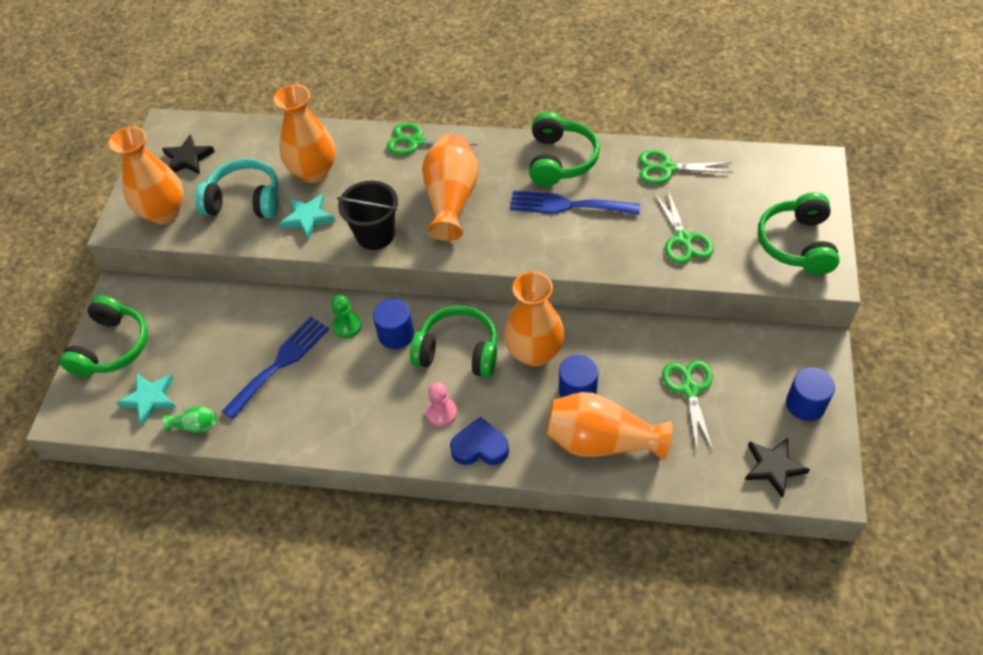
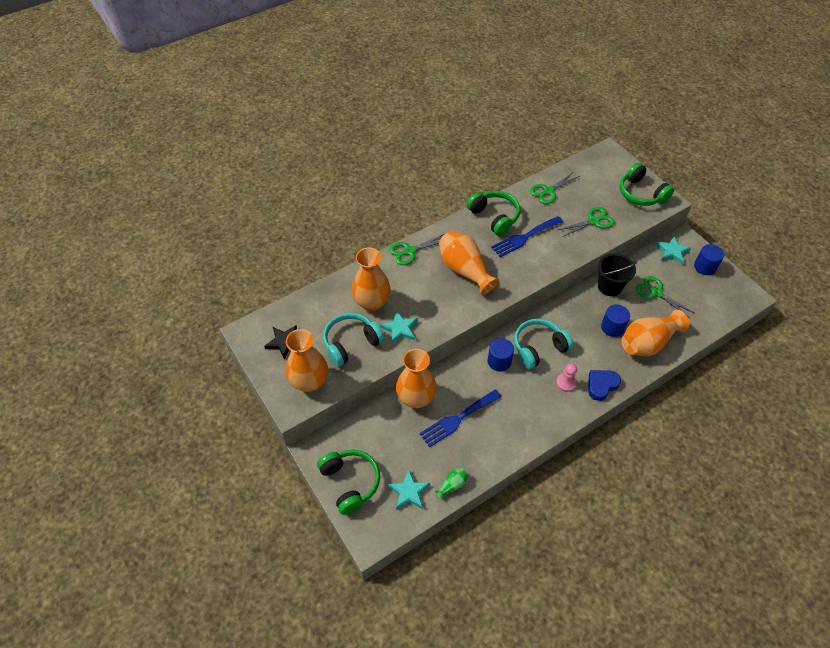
camera: 45 degrees left, 0 degrees up
blue fork [222,316,329,419] -> blue fork turned 120 degrees counterclockwise [419,389,502,447]
green pawn [331,295,362,338] -> none
black bucket [337,181,398,250] -> black bucket moved to [598,253,637,296]
green headphones [410,306,497,378] -> turquoise headphones [514,319,574,369]
orange vase [504,271,565,367] -> orange vase moved to [396,349,437,408]
green scissors [654,188,714,264] -> green scissors turned 60 degrees counterclockwise [558,207,615,237]
black star [745,438,810,498] -> none
none -> turquoise star [656,236,691,265]

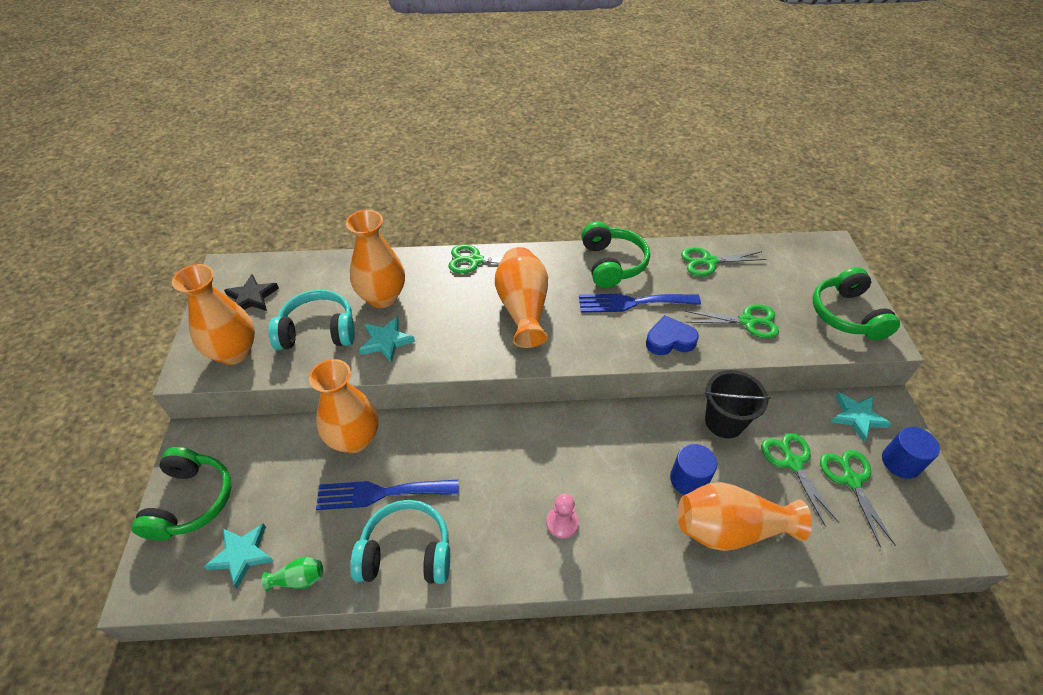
camera: 30 degrees right, 5 degrees down
blue cylinder [488,338,514,371] -> none
turquoise headphones [514,319,574,369] -> turquoise headphones moved to [350,500,450,584]
blue heart [588,370,621,401] -> blue heart moved to [646,315,699,355]
none -> green scissors [820,450,896,548]

